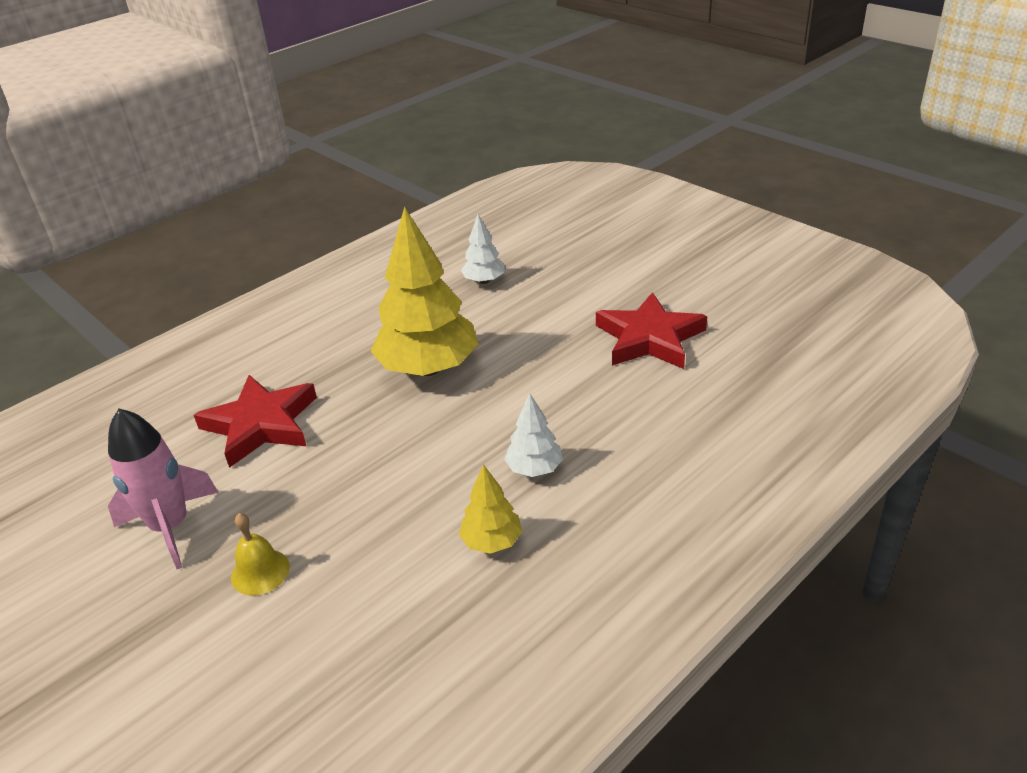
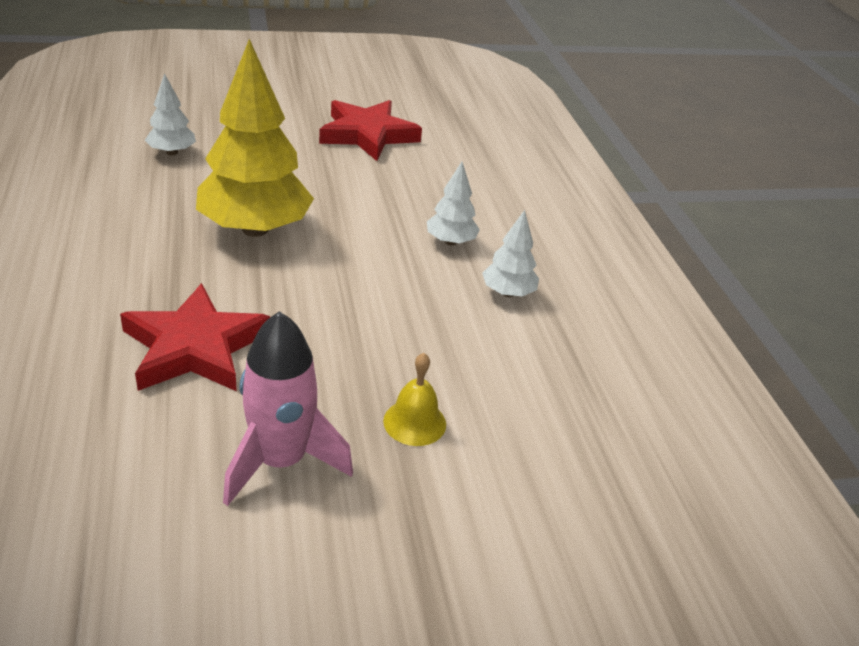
camera: 65 degrees left, 0 degrees up
yellow tree [459,464,522,554] -> white tree [482,210,539,297]

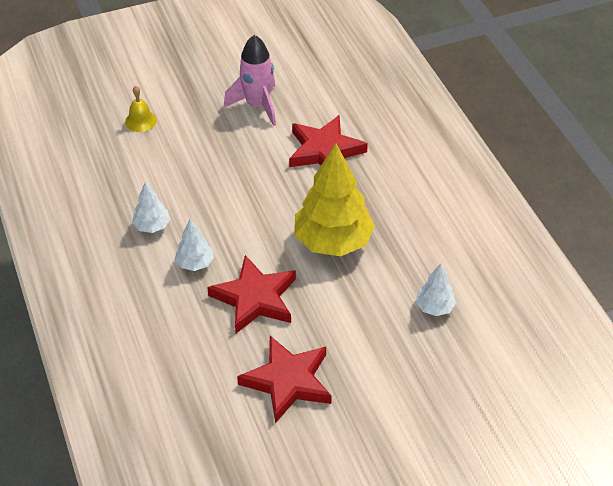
camera: 175 degrees right, 10 degrees up
yellow bell [383,353,446,446] -> yellow bell moved to [125,86,157,132]
none -> red star [207,255,296,333]

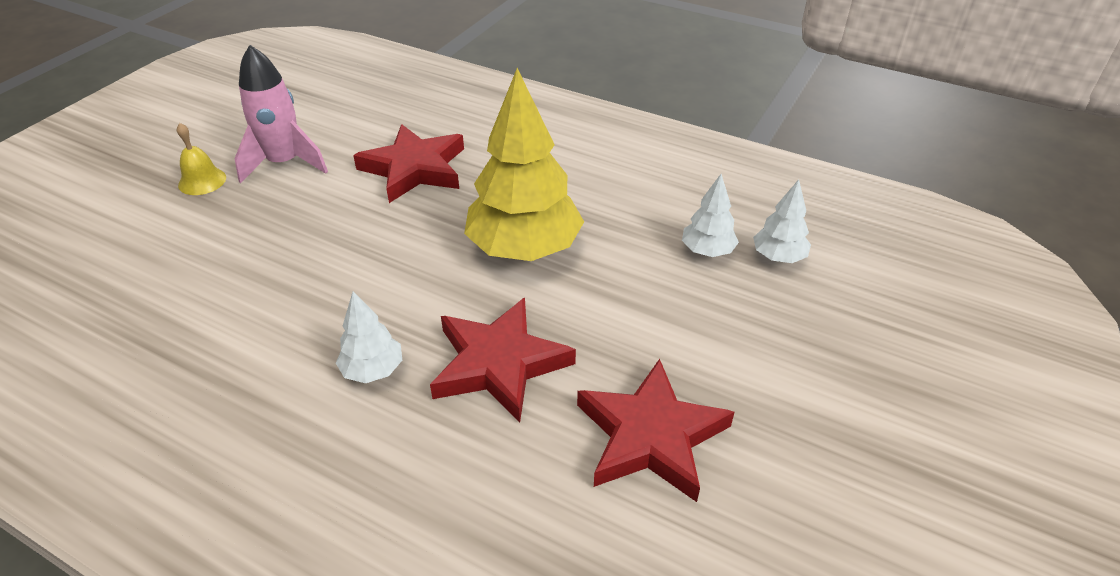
camera: 40 degrees left, 5 degrees down
yellow bell [125,86,157,132] -> yellow bell moved to [177,123,226,195]
white tree [132,181,170,233] -> white tree moved to [753,179,811,263]

